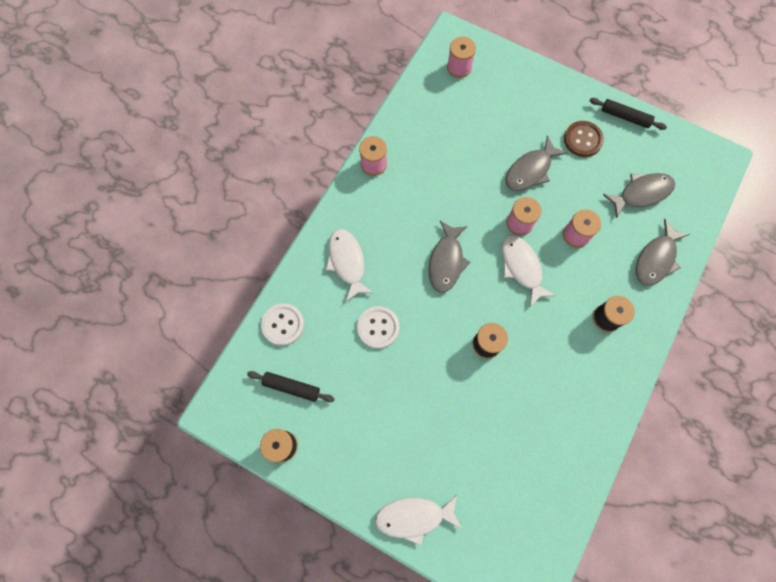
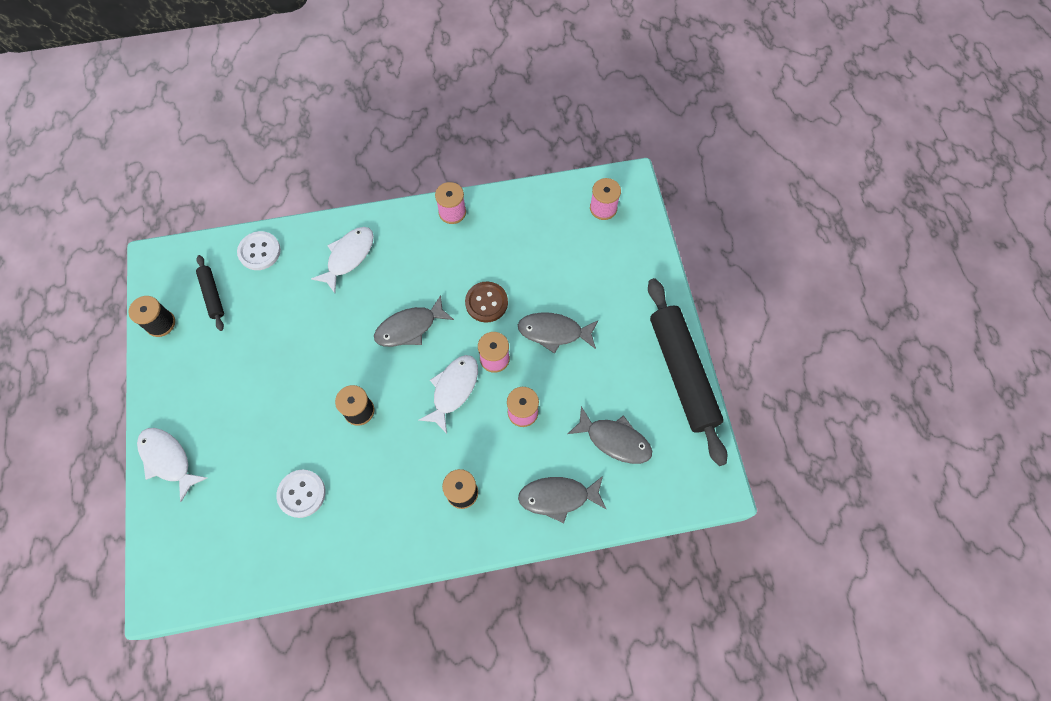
camera: 50 degrees right, 5 degrees down
white button [357,306,399,349] -> white button moved to [276,470,325,518]
brown button [564,121,604,157] -> brown button moved to [465,281,508,323]
black rolling pin [590,98,667,130] -> black rolling pin [648,278,727,466], size x2.16

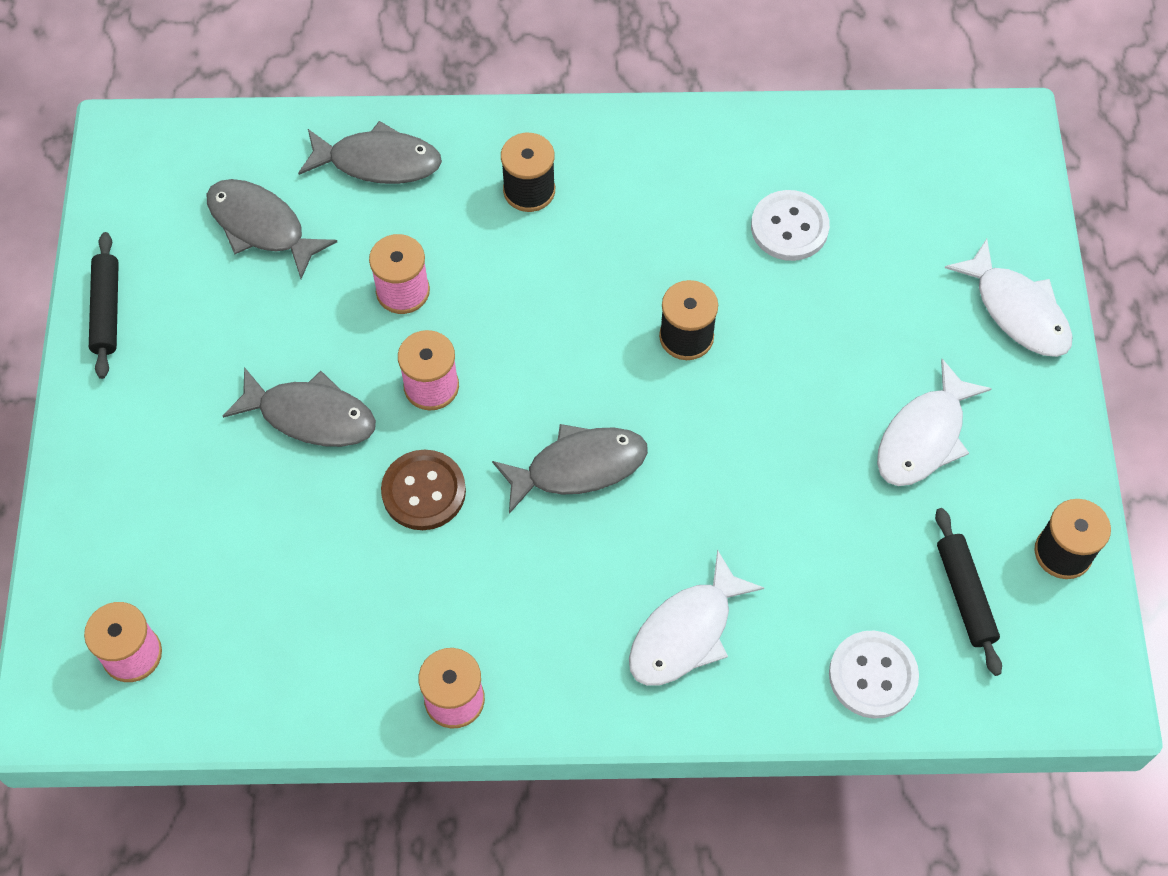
camera: 170 degrees left, 5 degrees down
white fish [419,355,478,434] -> white fish moved to [877,359,992,486]
black rolling pin [648,278,727,466] -> black rolling pin [89,232,119,379], size x0.46

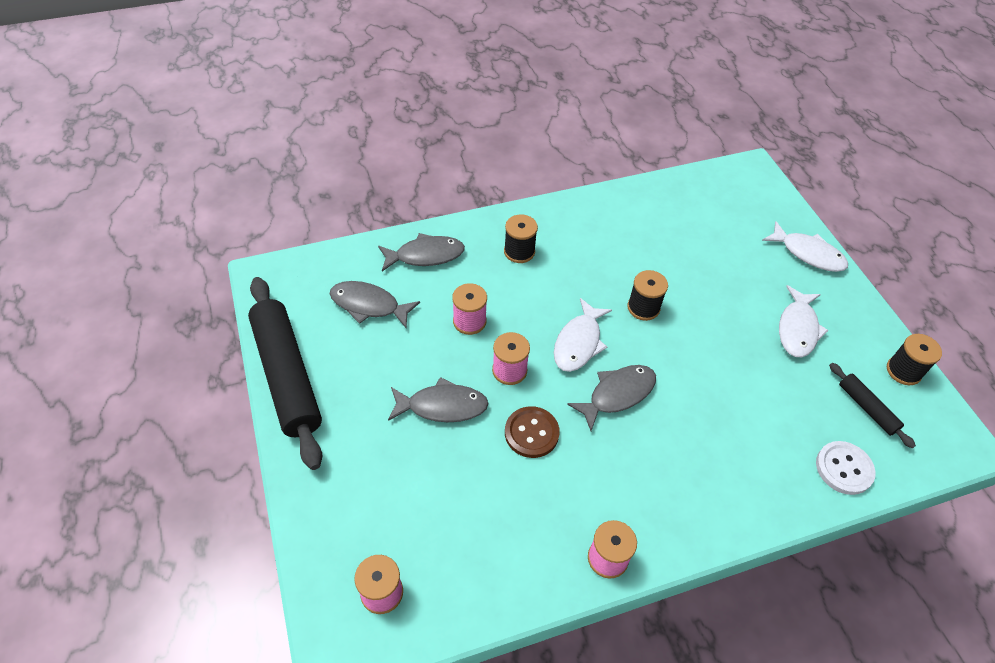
camera: 20 degrees left, 10 degrees down
black rolling pin [89,232,119,379] -> black rolling pin [248,277,322,470], size x2.16
white fish [629,549,764,686] -> white fish moved to [554,298,612,372]
white button [751,190,830,261] -> none

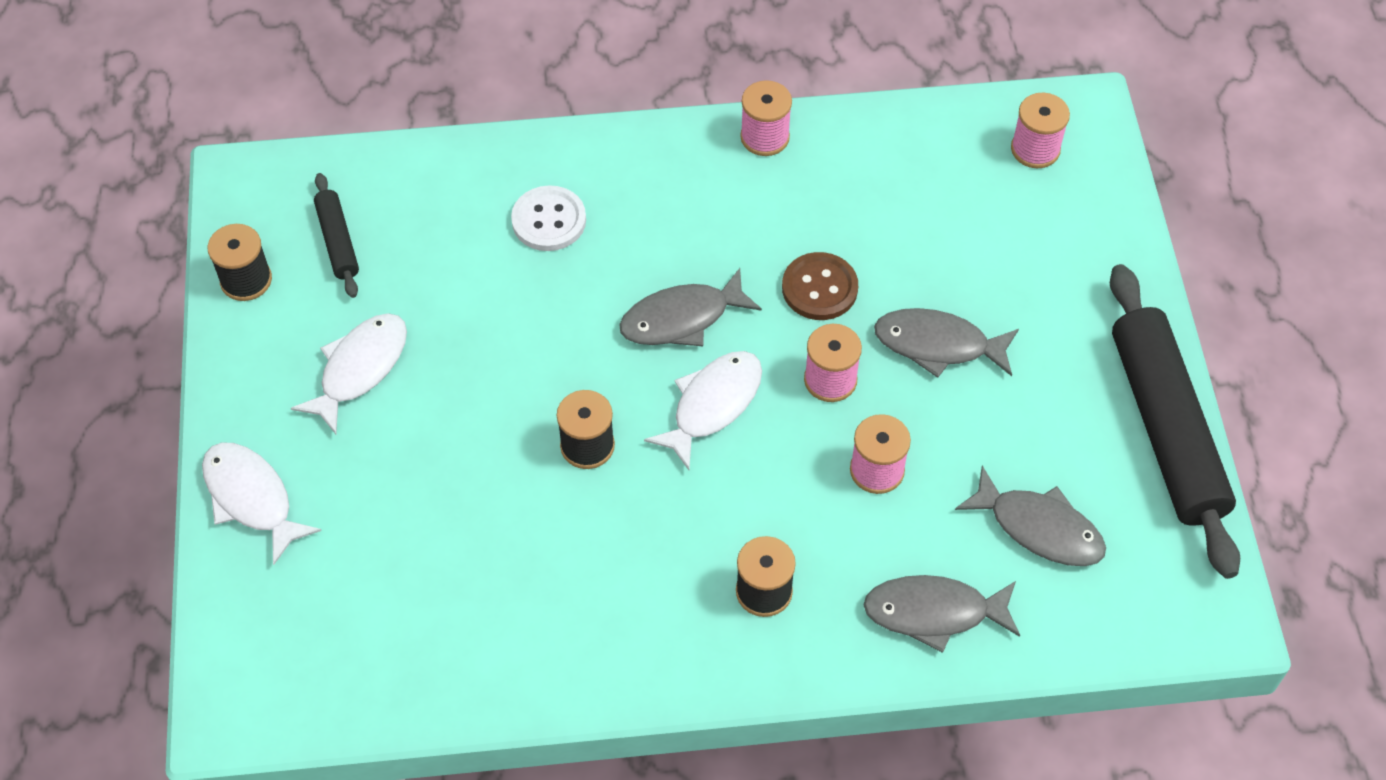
camera: 165 degrees left, 5 degrees up
white button [816,441,876,495] -> white button moved to [511,185,586,251]

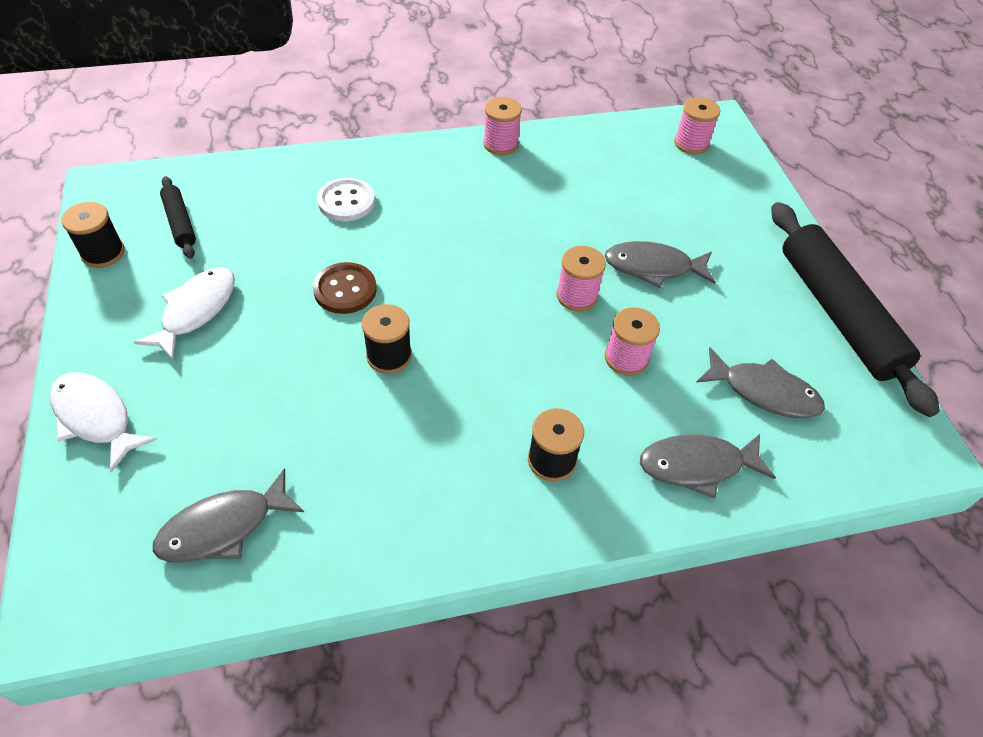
camera: 10 degrees left, 5 degrees down
grey fish [619,268,762,346] -> grey fish moved to [153,468,304,562]
white fish [644,351,762,470] -> none
brown button [782,252,858,320] -> brown button moved to [313,262,377,314]

